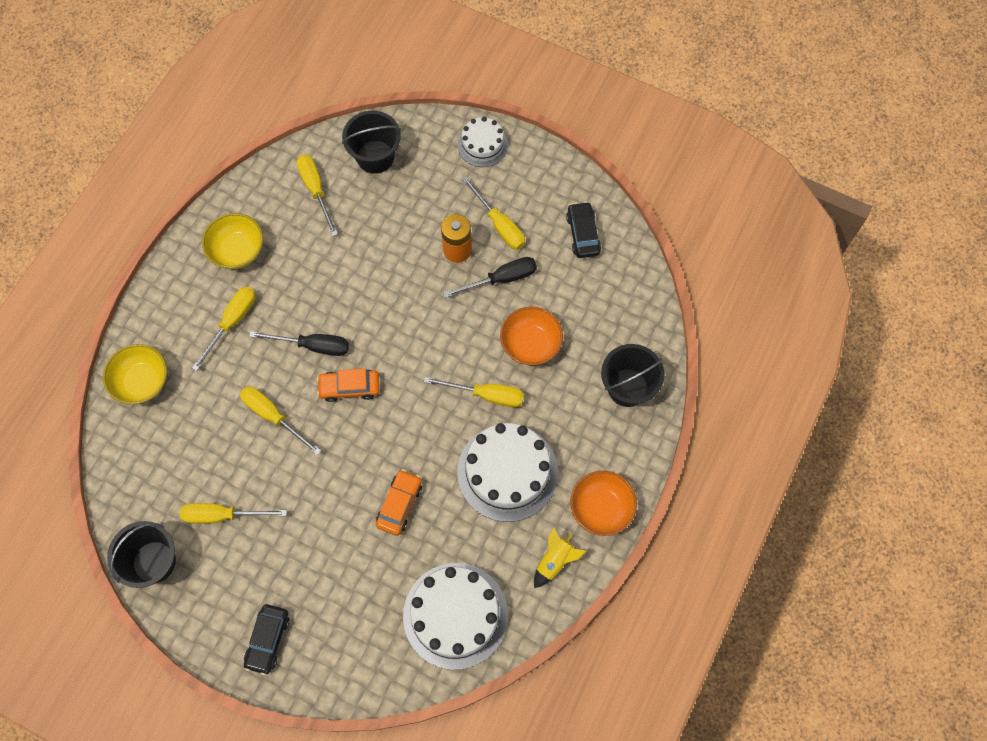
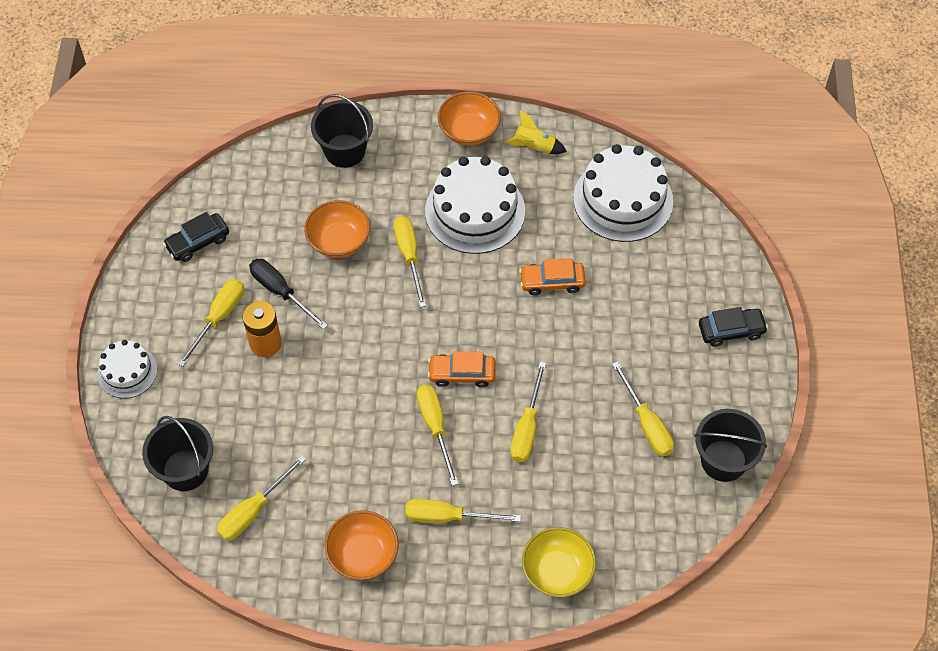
camera: 115 degrees left, 10 degrees down
yellow bowl [202,213,263,269] -> orange bowl [324,510,399,580]
black screwdriver [249,331,349,356] -> yellow screwdriver [417,385,458,486]
orange car [317,369,380,402] -> orange car turned 120 degrees clockwise [428,351,495,388]

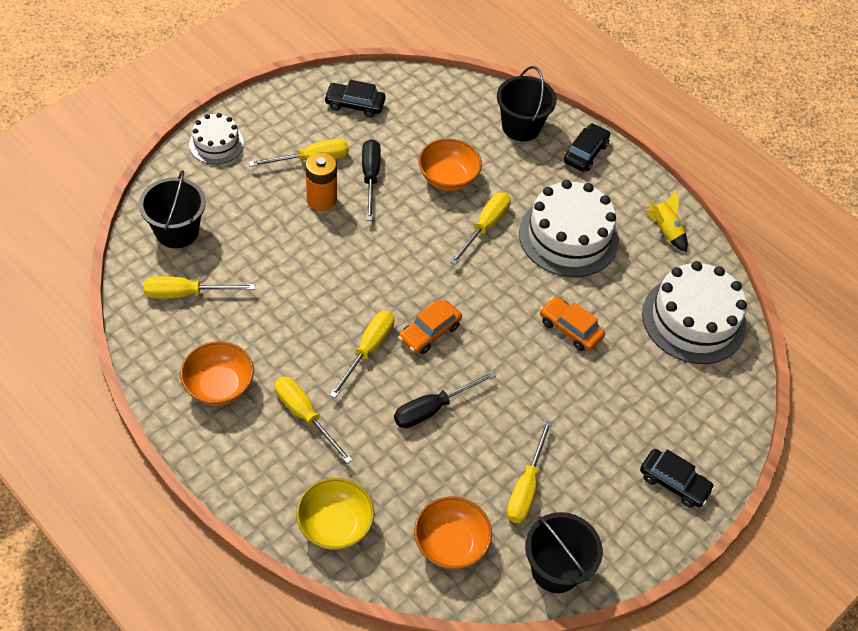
camera: 40 degrees right, 5 degrees down
orange car [428,351,495,388] -> orange car turned 90 degrees counterclockwise [399,299,462,354]
orange bowl [438,92,501,146] -> orange bowl moved to [414,496,492,569]
yellow screwdriver [510,362,546,462] -> black screwdriver [394,371,496,428]
none -> black car [564,123,610,171]

